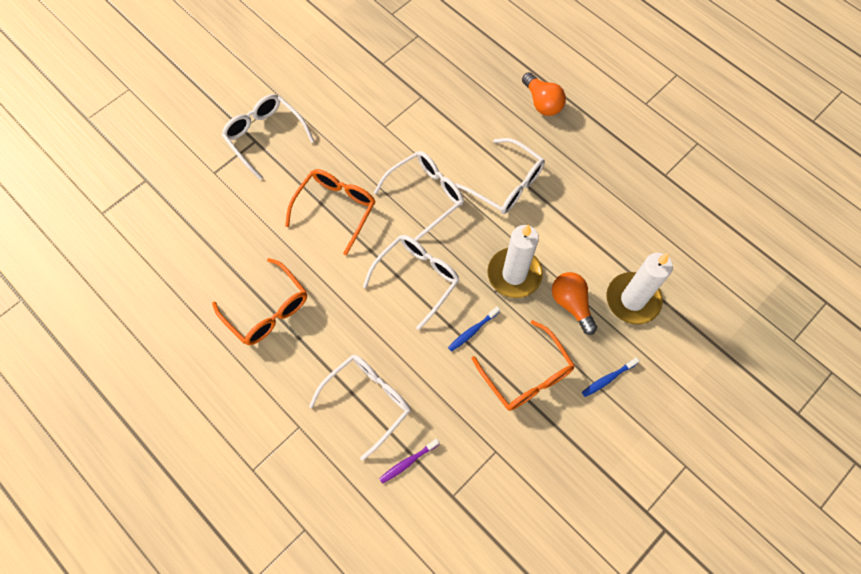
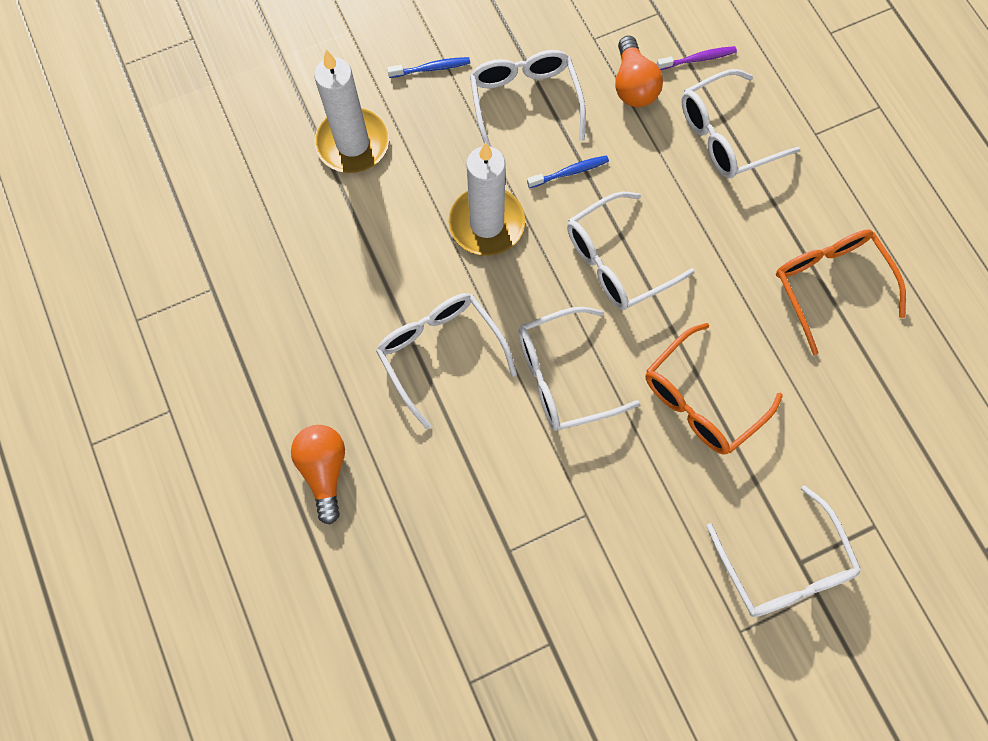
camera: 160 degrees left, 5 degrees up
orange glasses [471,320,575,411] -> white glasses [470,50,586,147]
orange light bulb [552,272,597,335] -> orange light bulb moved to [615,36,663,107]

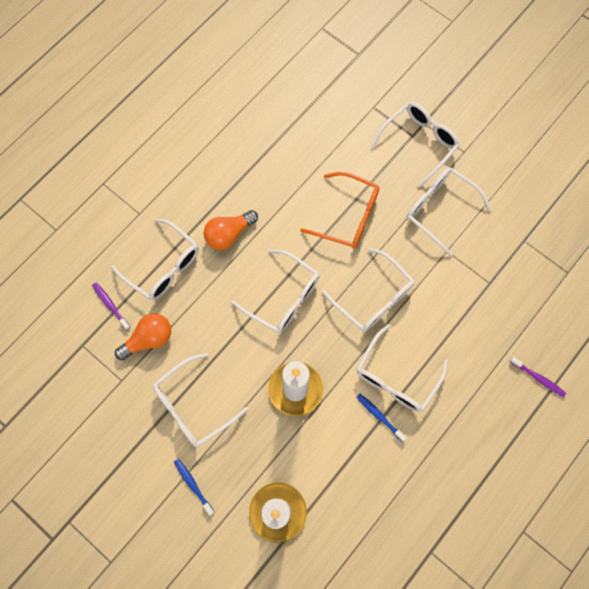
camera: 115 degrees left, 0 degrees up
orange light bulb [291,425,345,525] -> orange light bulb moved to [204,210,258,250]
blue toothbrush [527,155,609,188] -> blue toothbrush moved to [356,394,407,442]
orange glasses [776,229,906,355] -> none
none -> white glasses [407,168,491,256]
none -> purple toothbrush [510,357,566,397]

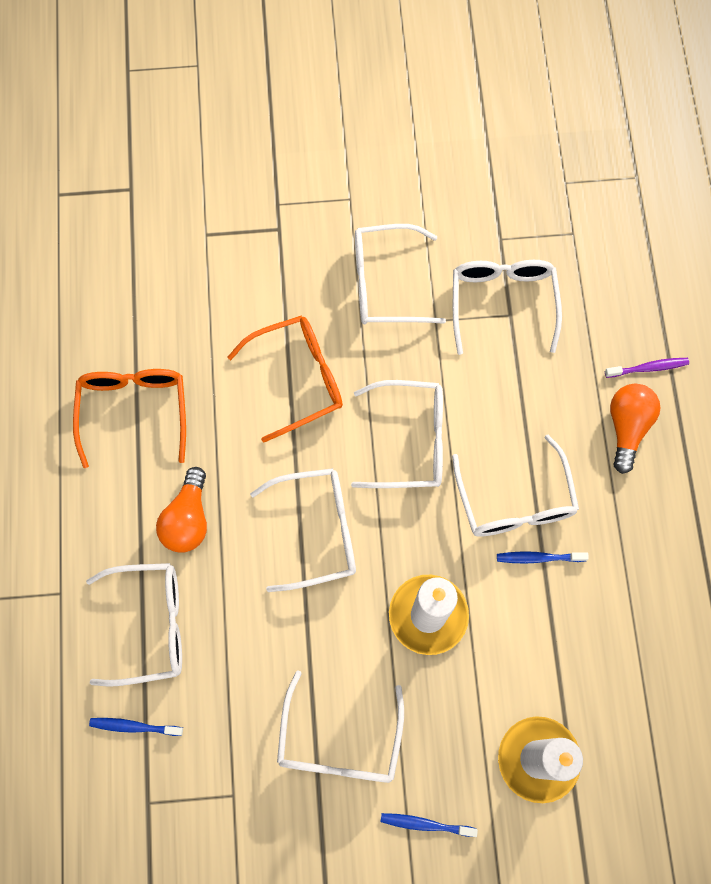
camera: 45 degrees left, 0 degrees up
purple toothbrush [92,283,131,330] -> blue toothbrush [89,718,183,736]
orange light bulb [115,314,171,360] -> orange light bulb moved to [610,384,660,474]
white glasses [370,102,460,188] -> white glasses moved to [453,260,562,355]
none -> orange glasses [73,369,186,468]

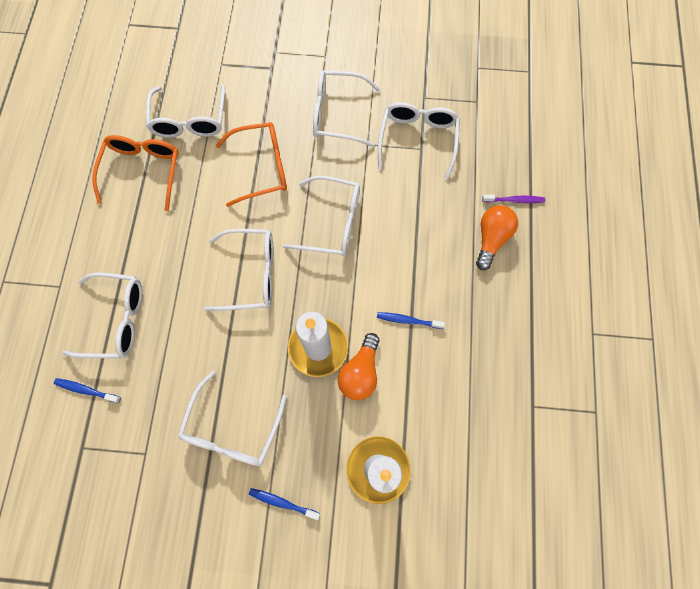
camera: 10 degrees right, 0 degrees up
orange light bulb [156,467,207,553] -> orange light bulb moved to [338,333,380,400]
white glasses [452,435,579,537] -> white glasses moved to [146,84,225,138]

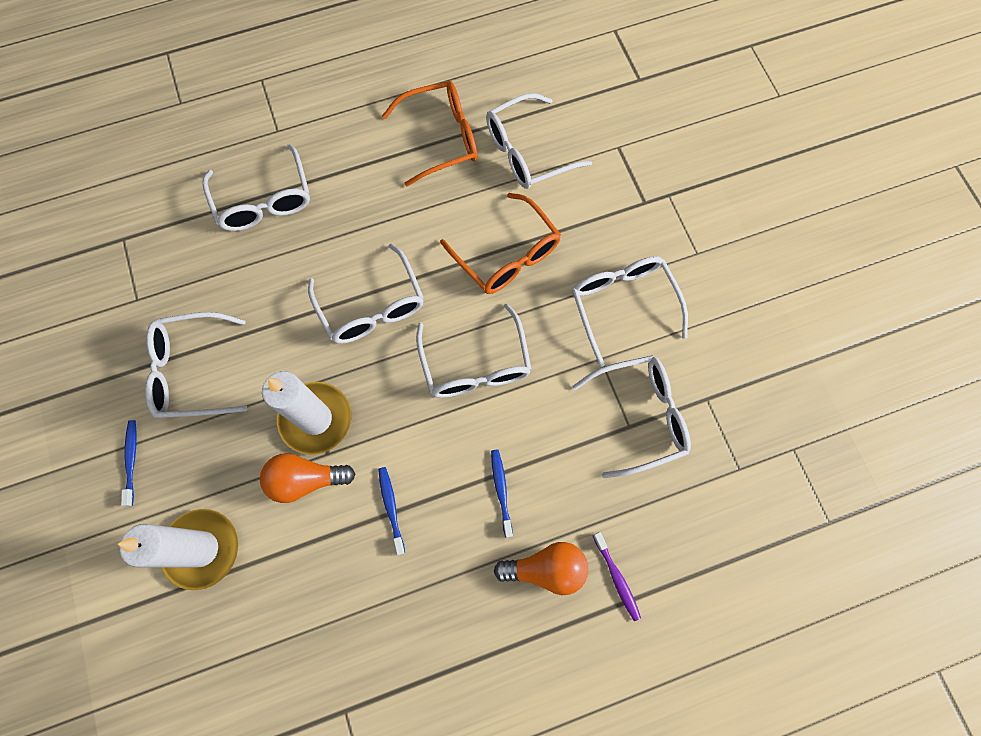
camera: 65 degrees right, 0 degrees up
blue toothbrush [54,378,121,403] -> blue toothbrush moved to [491,450,513,538]

